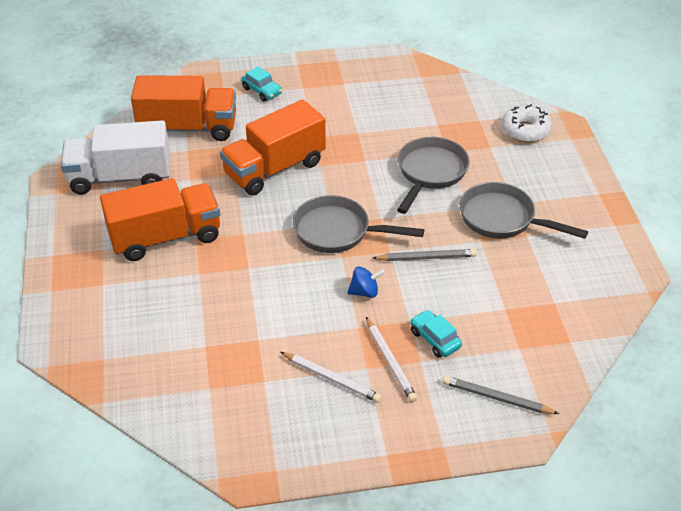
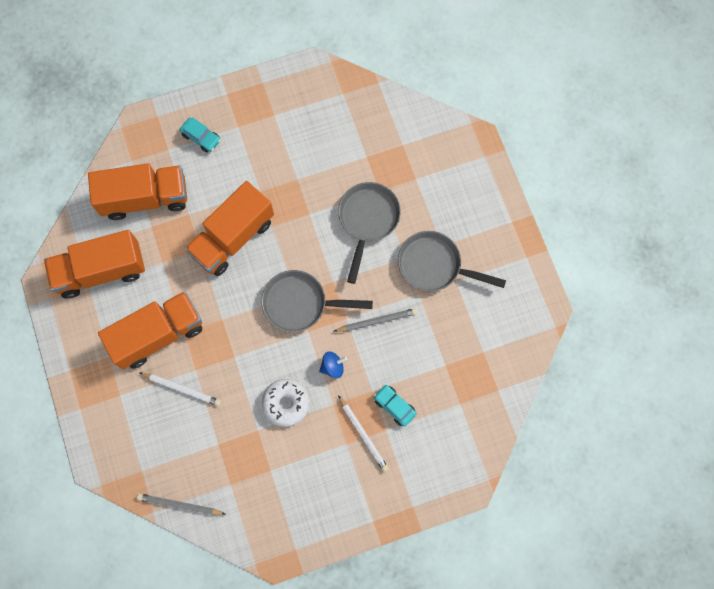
camera: 10 degrees left, 30 degrees up
white truck [61,120,170,195] -> orange truck [44,230,145,299]
white pencil [280,352,382,403] -> white pencil moved to [139,372,221,406]
grey pencil [442,376,559,414] -> grey pencil moved to [137,493,225,515]
white donut [502,104,552,143] -> white donut moved to [262,379,309,427]

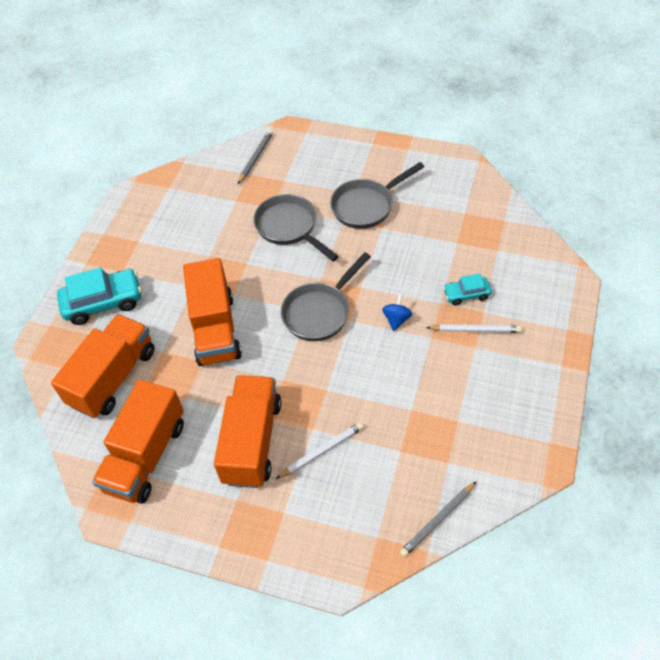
camera: 50 degrees left, 20 degrees down
turquoise car [180,118,221,152] -> turquoise car [57,267,142,325], size x1.81
white donut [262,379,309,427] -> none
grey pencil [334,308,418,332] -> grey pencil moved to [238,130,273,184]

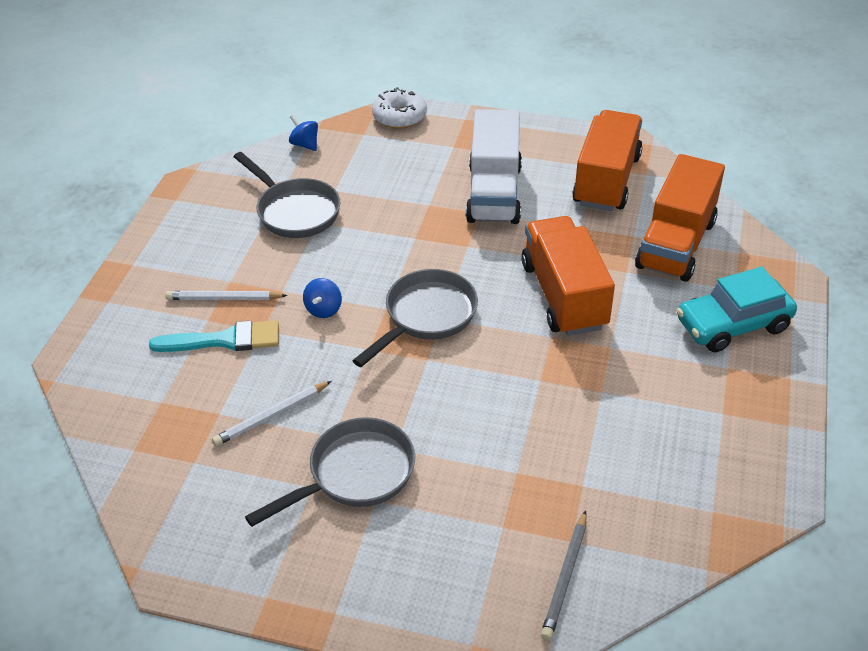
camera: 175 degrees right, 10 degrees down
orange truck [214,375,281,488] -> white truck [466,109,522,224]
grey pan [253,194,339,261] -> grey pan moved to [234,152,341,238]
white pencil [276,422,364,479] -> white pencil moved to [212,381,332,446]
grey pencil [400,482,476,557] -> blue spinning top [289,115,318,151]
turquoise car [443,274,492,306] -> turquoise brush [149,320,279,352]
none -> white donut [372,87,427,129]

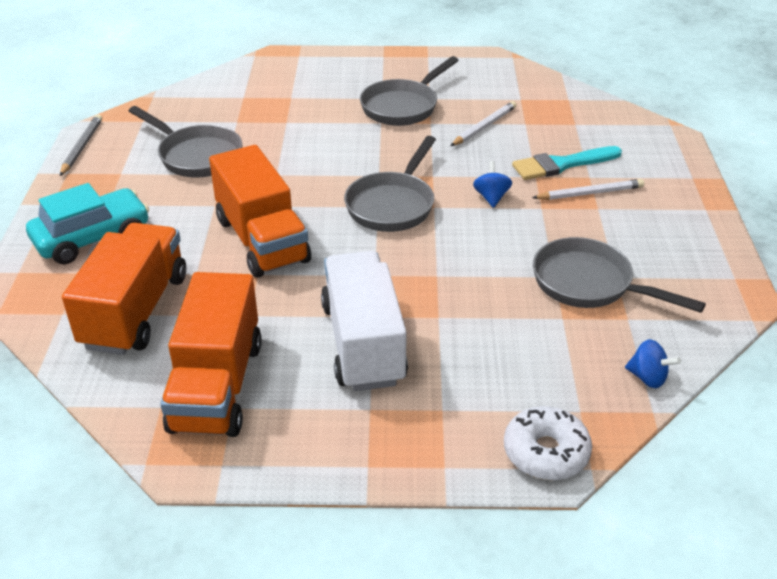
camera: 165 degrees right, 5 degrees down
grey pencil [541,510,587,640] -> grey pencil moved to [60,115,102,176]
none -> grey pan [129,106,242,178]

